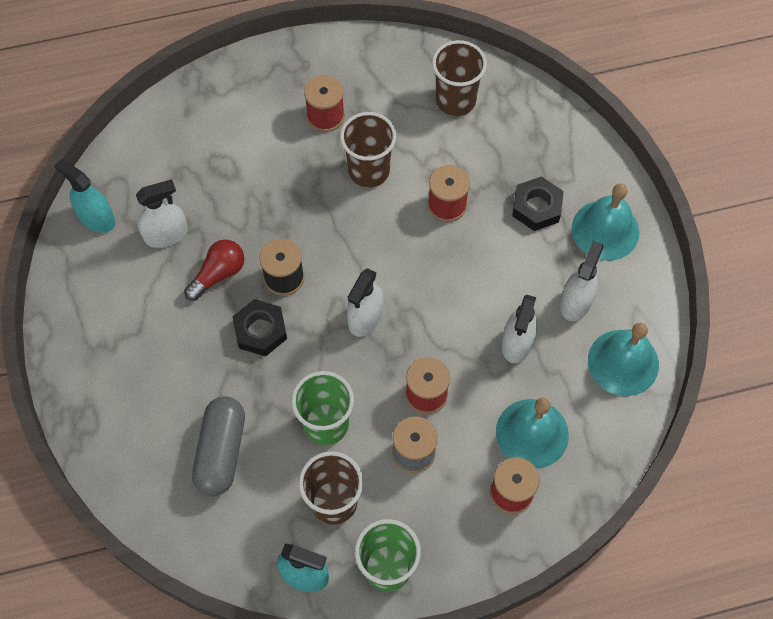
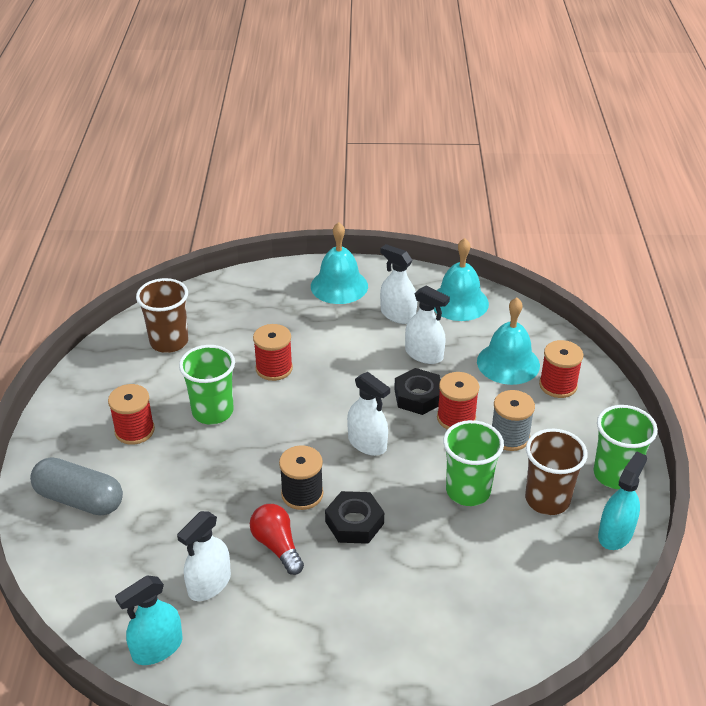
camera: 75 degrees left, 25 degrees down
white spray bottle [136,179,188,248] -> white spray bottle turned 135 degrees counterclockwise [177,511,231,601]
grey capsule [192,396,245,496] -> grey capsule moved to [30,458,123,515]
brown cup [340,112,396,188] -> green cup [179,345,235,425]
black nut [512,176,564,231] -> black nut moved to [394,368,441,415]

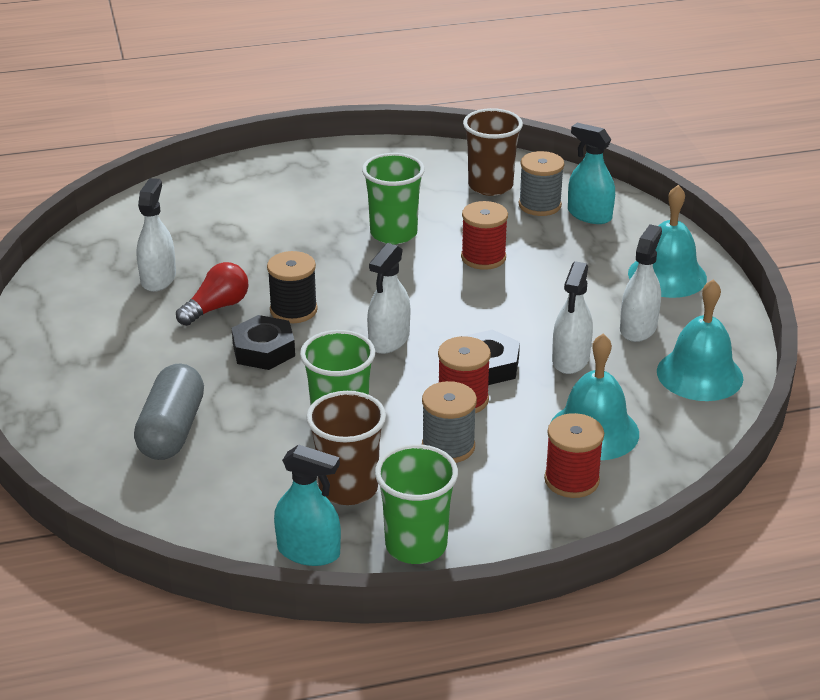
camera: 75 degrees right, 5 degrees down
grey capsule [30,458,123,515] -> grey capsule moved to [134,364,204,460]
red spool [108,384,155,445] -> none
turquoise spray bottle [115,575,182,665] -> turquoise spray bottle moved to [568,123,615,224]
white spray bottle [177,511,231,601] -> white spray bottle turned 75 degrees clockwise [136,178,176,292]
none -> grey spool [519,151,564,216]

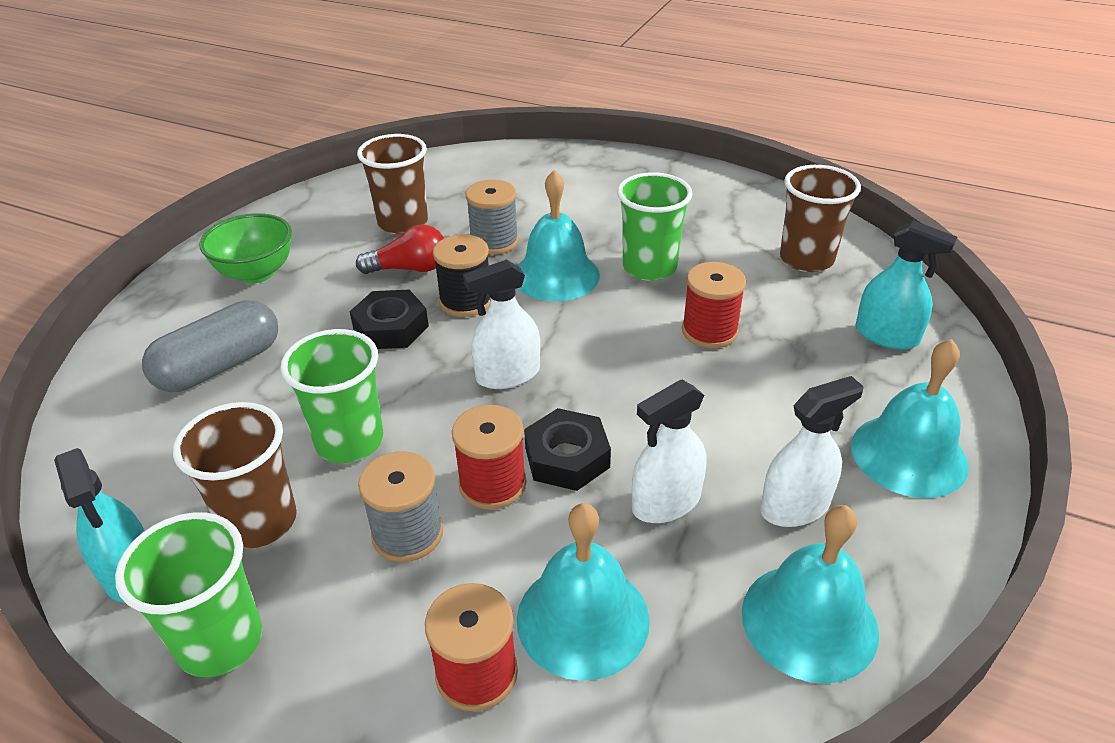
camera: 40 degrees right, 5 degrees up
white spray bottle [136,178,176,292] -> brown cup [357,134,428,234]
grey spool [519,151,564,216] -> grey spool moved to [465,179,519,255]
turquoise spray bottle [568,123,615,224] -> turquoise spray bottle turned 135 degrees clockwise [855,220,957,350]
none -> green bowl [199,213,292,284]
none -> turquoise bell [517,170,600,301]

